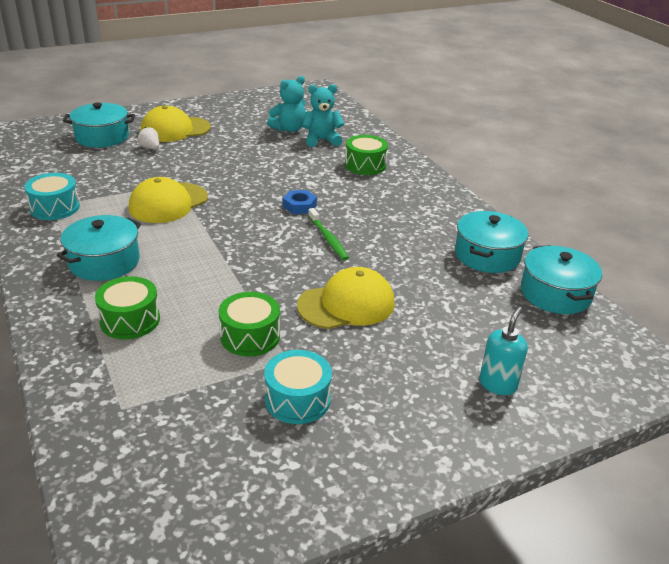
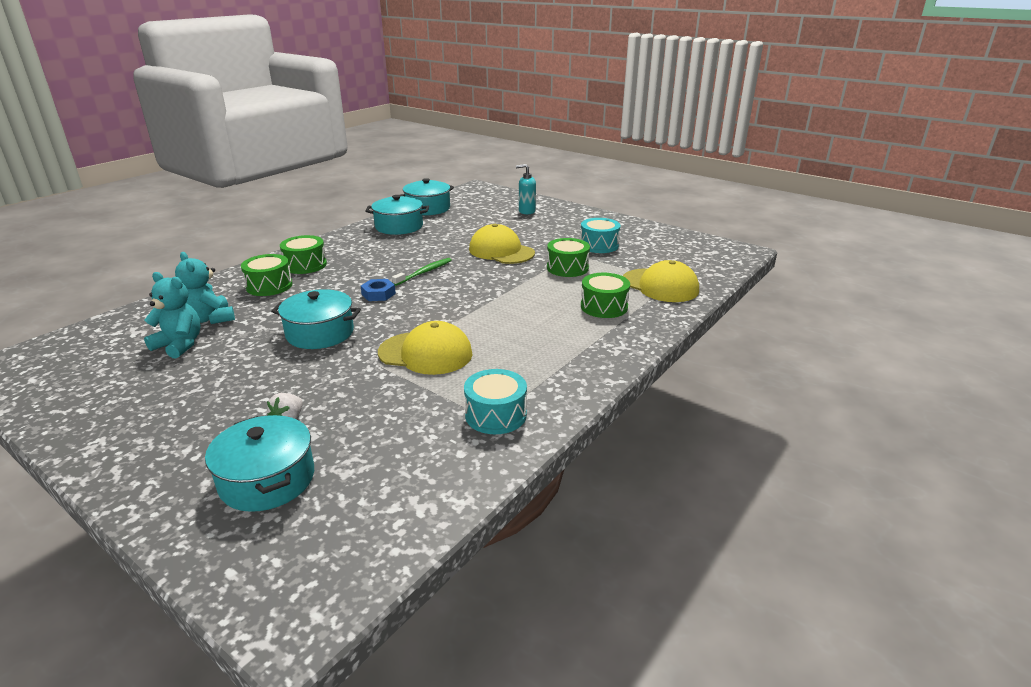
camera: 115 degrees left, 5 degrees down
turquoise pot [57,215,141,281] -> turquoise pot moved to [271,289,361,349]
yellow cap [141,105,211,142] -> yellow cap moved to [623,260,699,302]
none -> green drum [280,235,327,274]

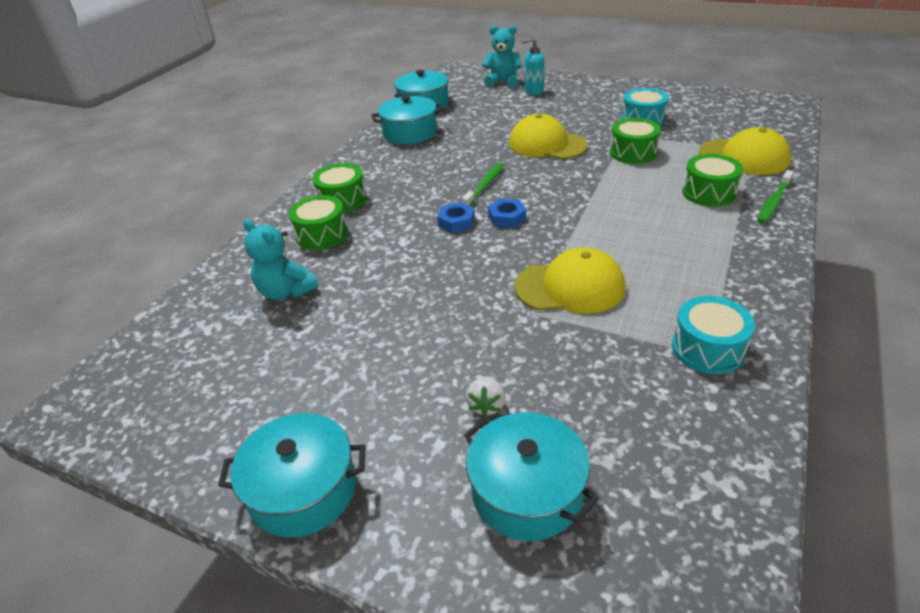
camera: 10 degrees left, 10 degrees up
turquoise teddy bear [144,272,201,359] -> turquoise teddy bear moved to [482,25,522,87]
turquoise pot [271,289,361,349] -> turquoise pot moved to [218,413,366,538]
none -> blue nut [488,198,526,228]
none -> green toothbrush [757,170,794,223]

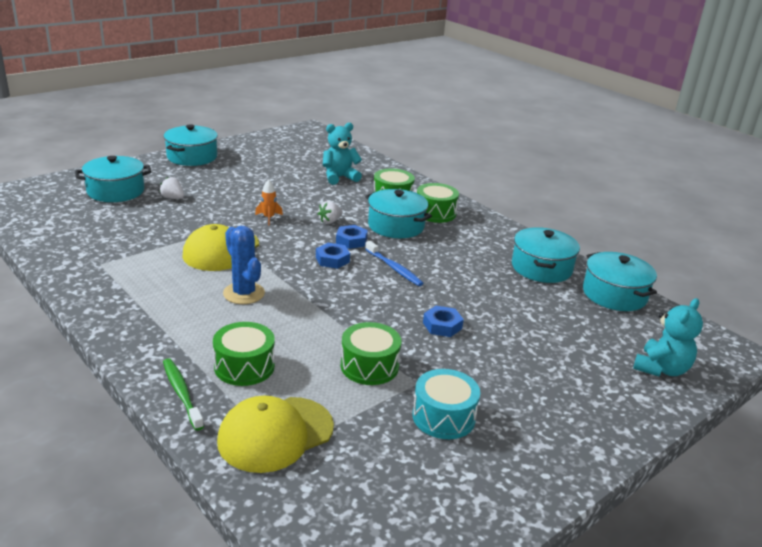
camera: 110 degrees right, 10 degrees down
green toothbrush [462,163,504,206] -> blue toothbrush [365,241,424,286]
yellow cap [509,114,588,159] -> blue nut [423,306,464,337]
turquoise soap dispenser [522,37,545,95] -> none
turquoise drum [672,296,755,374] -> none
none -> blue cactus [223,226,265,304]
none -> orange rocket [255,180,283,226]
none -> white strawberry [318,201,343,224]
none -> turquoise pot [365,189,432,238]

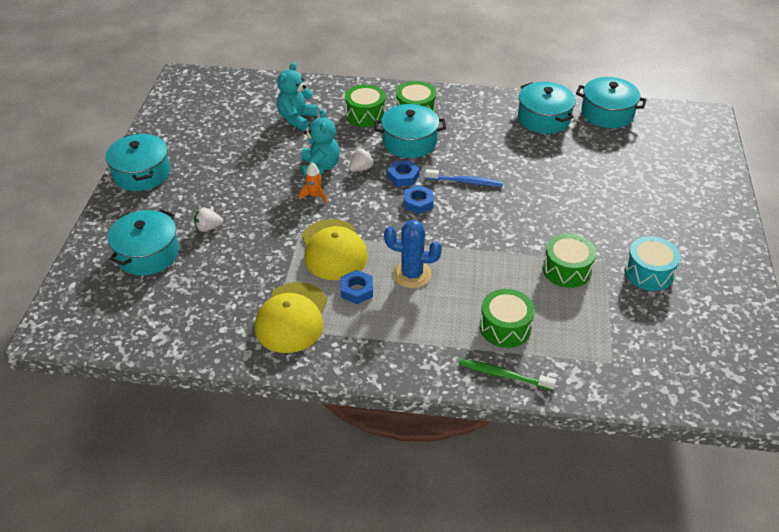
camera: 40 degrees left, 15 degrees up
yellow cap [217,396,334,473] -> yellow cap moved to [255,282,327,353]
white strawberry [318,201,343,224] -> white strawberry turned 135 degrees counterclockwise [349,148,374,172]
blue nut [423,306,464,337] -> blue nut moved to [341,270,373,304]
turquoise teddy bear [633,298,703,377] -> turquoise teddy bear moved to [301,109,340,178]

